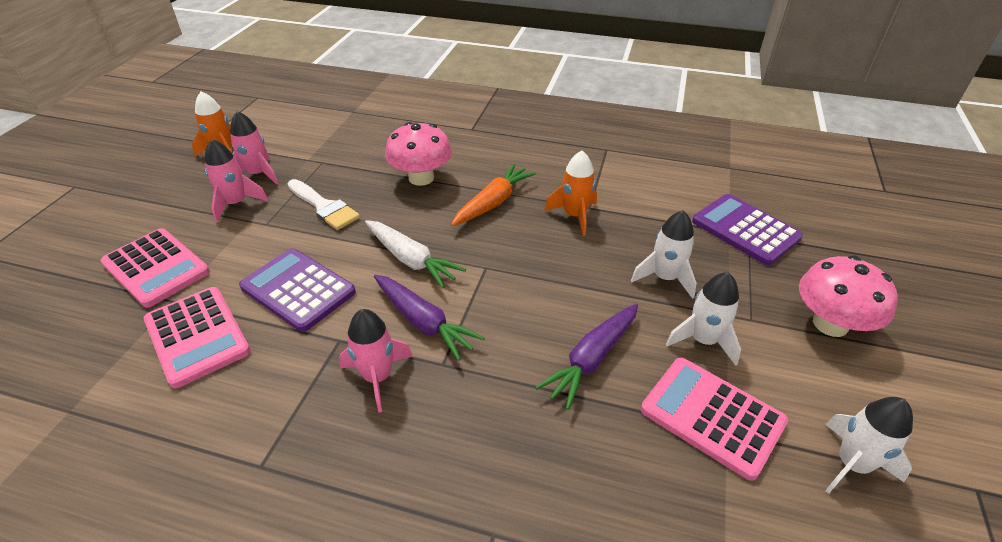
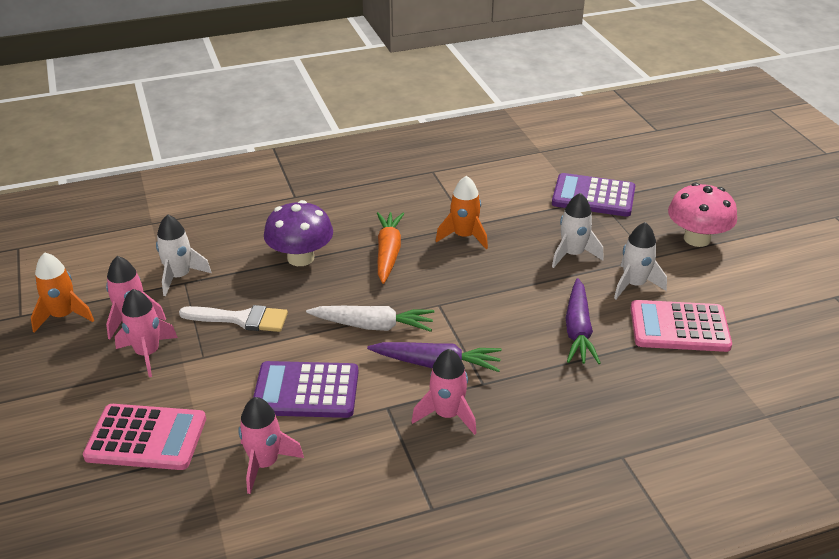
camera: 35 degrees left, 5 degrees down
pink calculator [144,287,251,388] -> pink rocket [238,397,304,494]
pink mushroom [385,122,452,186] -> purple mushroom [264,200,333,266]
white rocket [825,397,913,494] -> white rocket moved to [156,214,212,296]

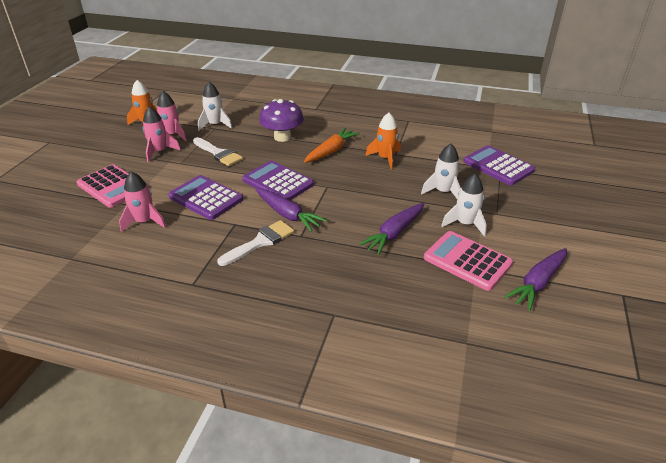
camera: 35 degrees right, 0 degrees up
white carrot [306,306,434,332] -> purple calculator [242,161,314,200]
pink rocket [411,349,476,435] -> white brush [217,220,294,266]
pink mushroom [668,183,737,247] -> none
none -> purple carrot [504,248,567,311]

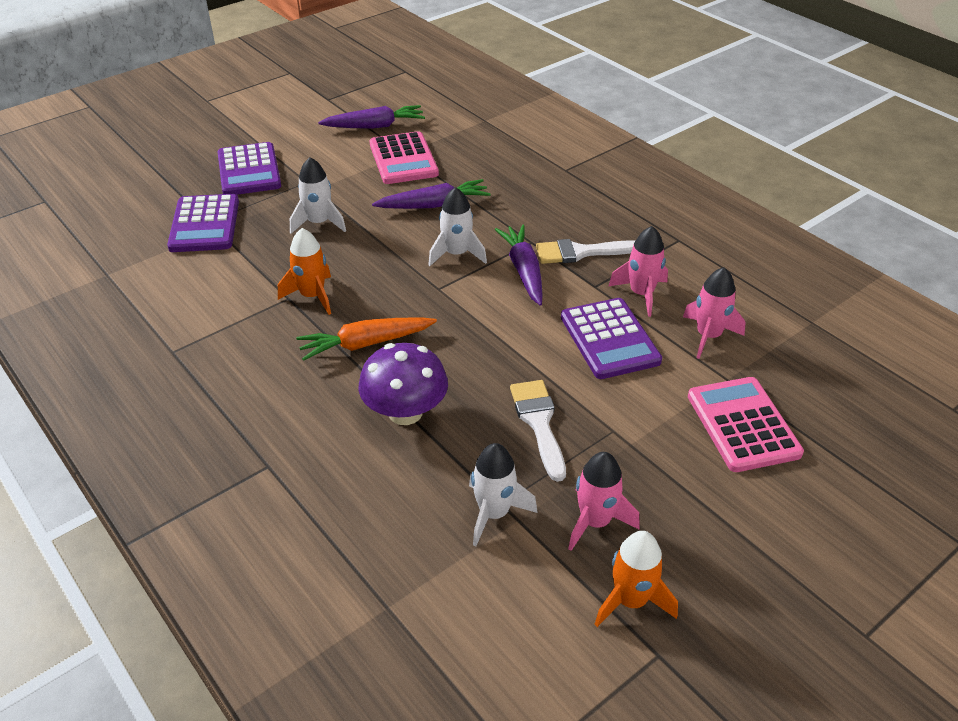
camera: 145 degrees left, 5 degrees up
pink rocket [143,106,181,162] -> pink rocket moved to [609,226,668,317]
purple calculator [242,161,314,200] -> purple calculator moved to [218,142,281,195]
white rocket [441,174,487,237] -> white rocket moved to [428,187,487,266]

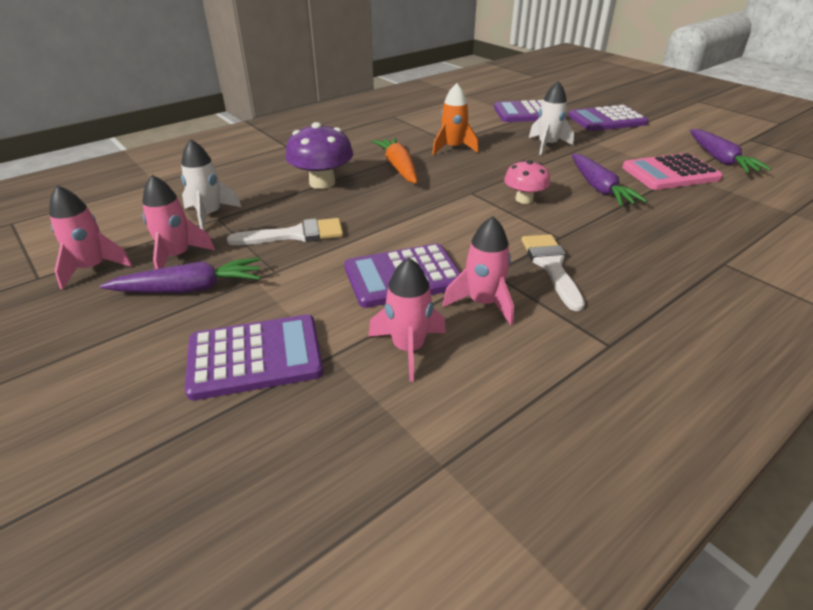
camera: 90 degrees right, 5 degrees down
white rocket [428,187,487,266] -> pink mushroom [504,160,550,204]
purple carrot [495,225,543,306] -> purple carrot moved to [100,258,261,293]
orange rocket [595,531,678,627] -> pink rocket [49,185,132,290]
pink calculator [688,377,804,472] -> purple calculator [185,314,324,400]

